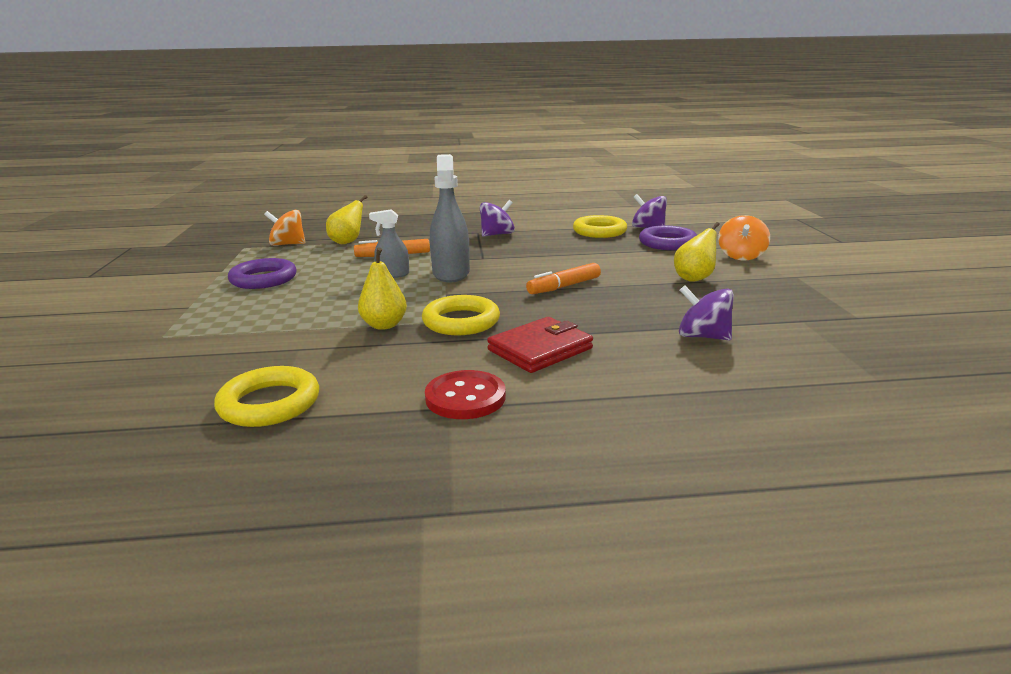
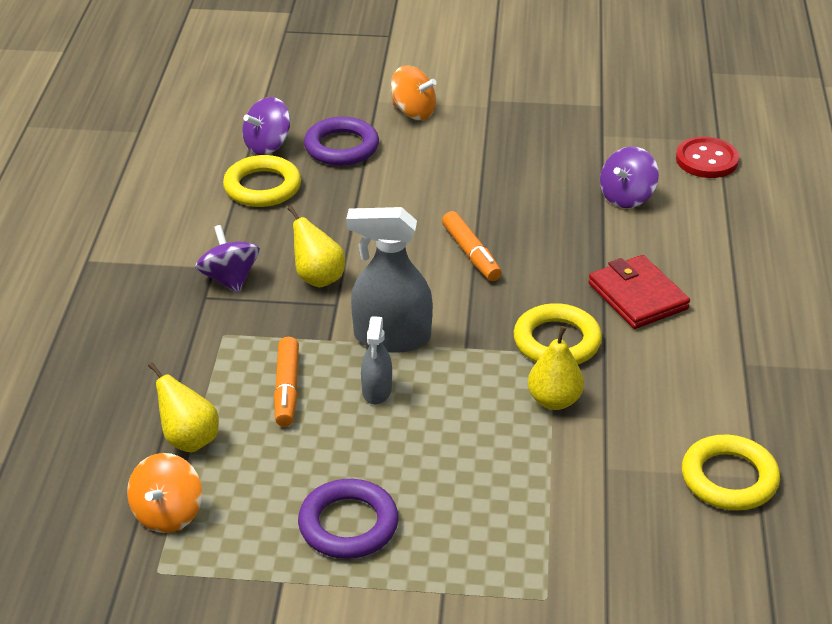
camera: 80 degrees left, 15 degrees up
red button [425,370,506,419] -> red button moved to [676,137,739,178]
yellow pear [674,222,720,282] -> yellow pear moved to [288,206,345,287]

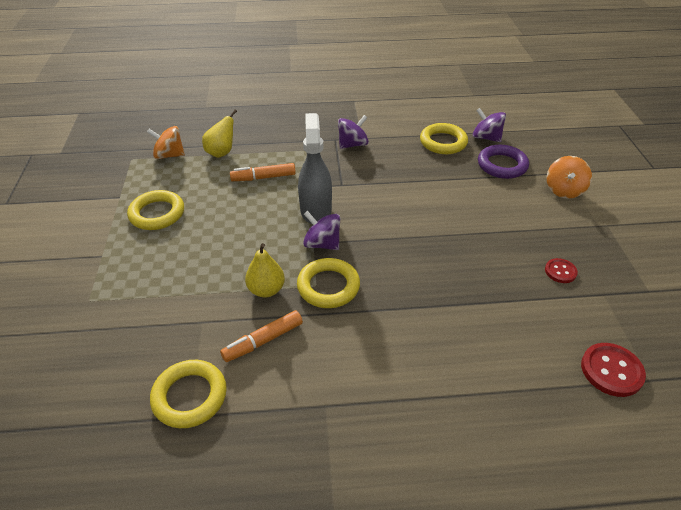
camera: 80 degrees right, 5 degrees up
yellow pear [288,206,345,287] -> none
purple ring [298,479,399,559] -> yellow ring [127,190,184,230]
grey spray bottle [361,316,392,404] -> none
orange marker [442,211,502,281] -> orange marker moved to [220,310,303,362]
red wallet [588,255,690,329] -> none
purple spinning top [600,147,659,208] -> purple spinning top moved to [303,211,340,250]
none -> red button [545,258,578,283]

